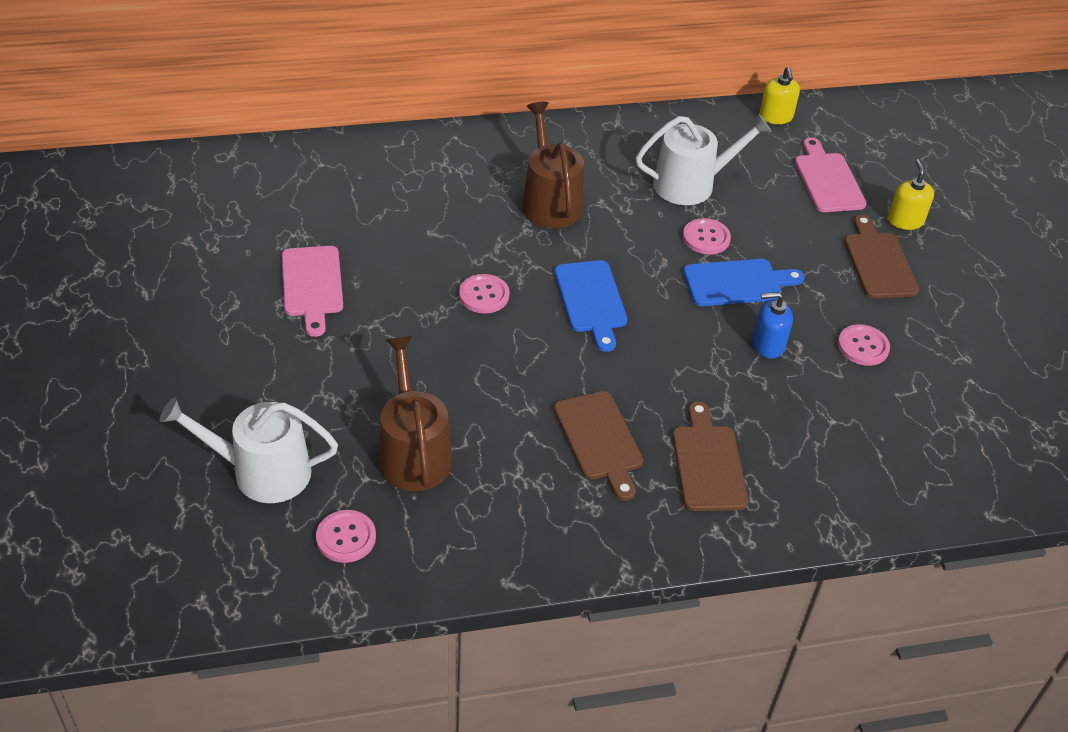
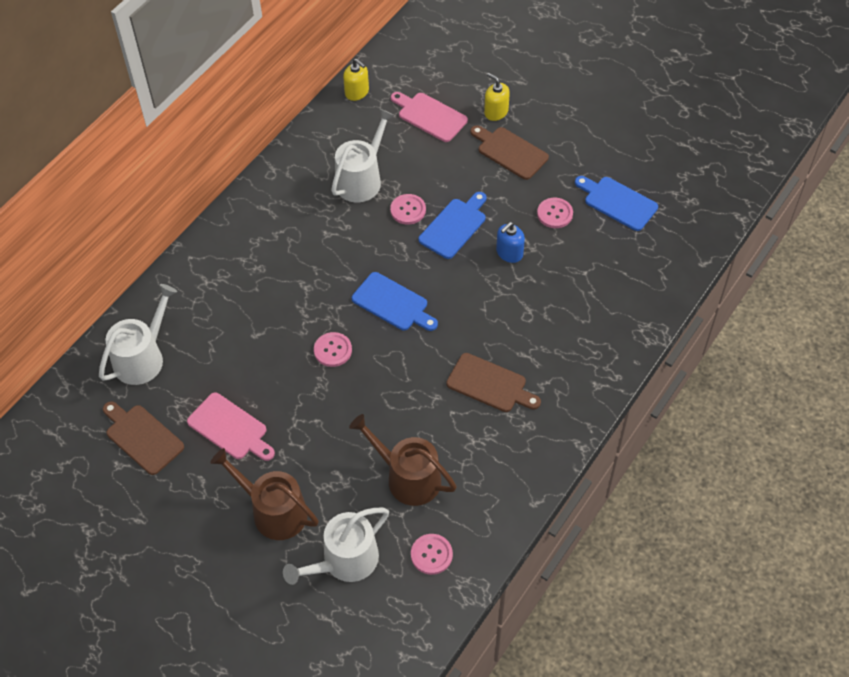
camera: 40 degrees left, 10 degrees up
brown watering can [522,102,584,228] -> brown watering can moved to [210,448,319,540]
brown cutting board [672,401,748,511] -> brown cutting board moved to [103,401,184,475]
none -> white watering can [99,284,177,385]
none -> blue cutting board [575,176,658,231]

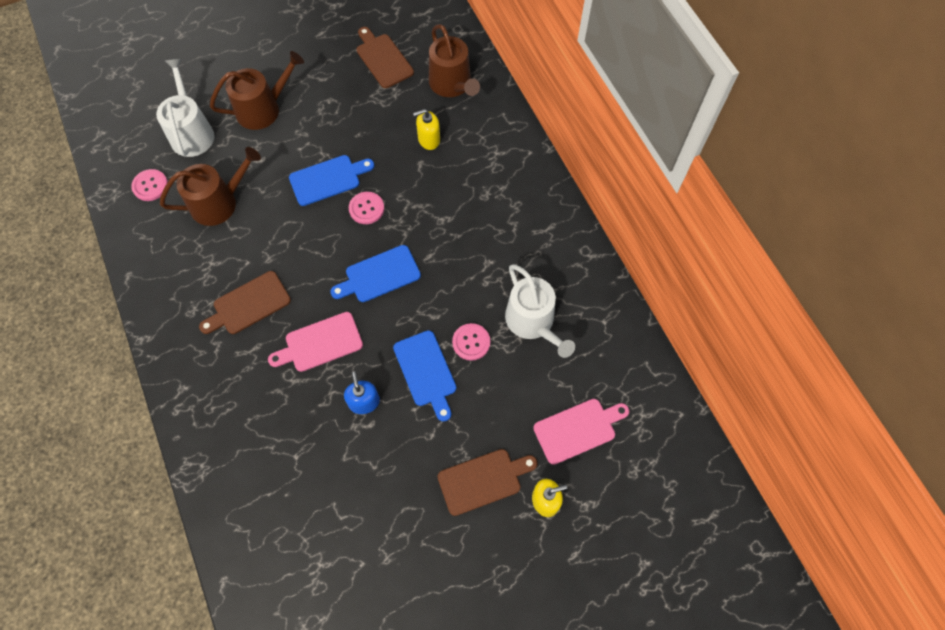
camera: 120 degrees right, 10 degrees up
white watering can [99,284,177,385] -> brown watering can [429,24,480,97]
brown cutting board [103,401,184,475] -> brown cutting board turned 105 degrees counterclockwise [356,27,414,88]
pink cutting board [187,393,275,461] -> pink cutting board moved to [268,312,363,372]
yellow soap dispenser [343,59,369,101] -> yellow soap dispenser moved to [413,109,440,150]
pink button [537,198,573,228] -> none
blue cutting board [575,176,658,231] -> blue cutting board moved to [289,155,374,206]

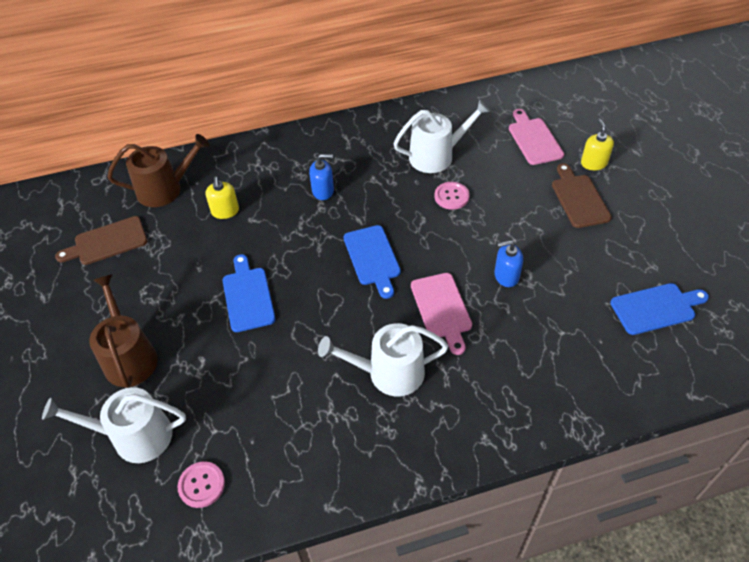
camera: 80 degrees left, 15 degrees down
brown watering can [160,147,261,226] -> none
brown cutting board [199,271,291,334] -> white watering can [318,323,448,396]
pink button [349,192,384,224] -> none
blue cutting board [393,330,456,422] -> blue cutting board moved to [610,283,709,335]
none -> blue soap dispenser [309,154,334,200]

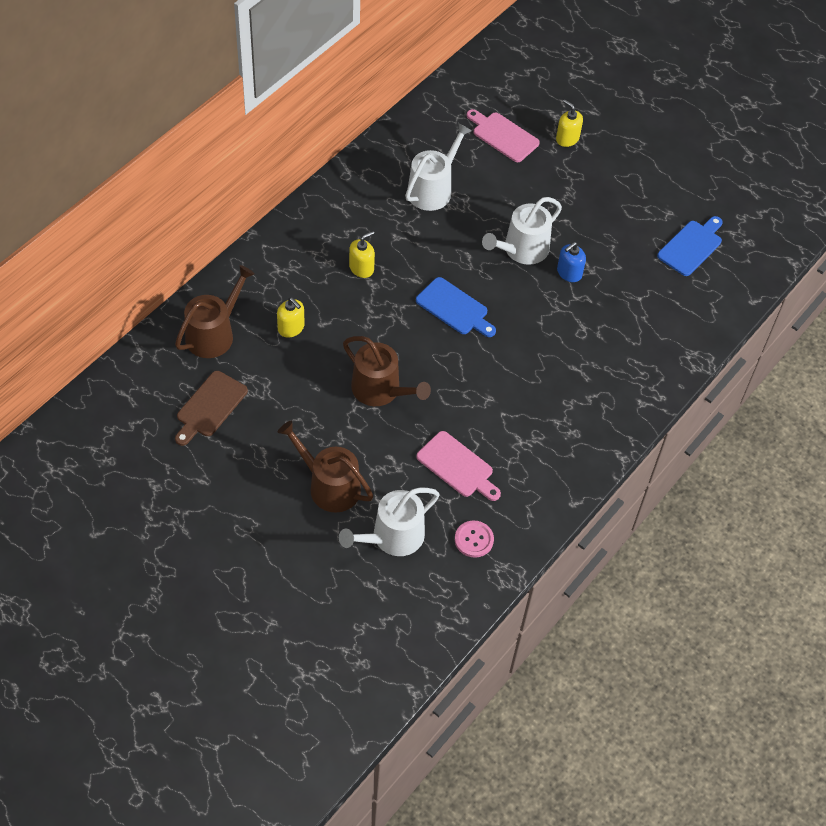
camera: 40 degrees left, 5 degrees up
blue cutting board [223,254,276,332] -> brown watering can [343,336,431,406]
blue soap dispenser [309,154,334,200] -> yellow soap dispenser [349,231,375,278]
white watering can [318,323,448,396] -> white watering can moved to [482,197,562,265]
pink cutting board [411,273,472,355] -> pink cutting board moved to [416,431,501,501]
pink button [435,182,470,210] -> none
brown cutting board [552,163,612,228] -> none

